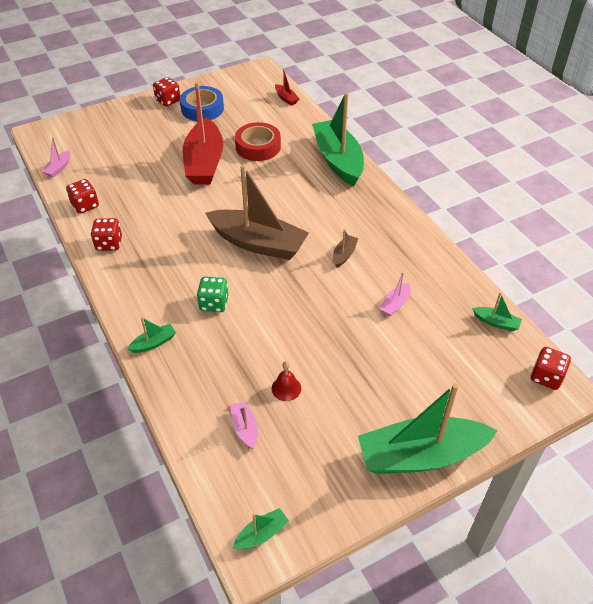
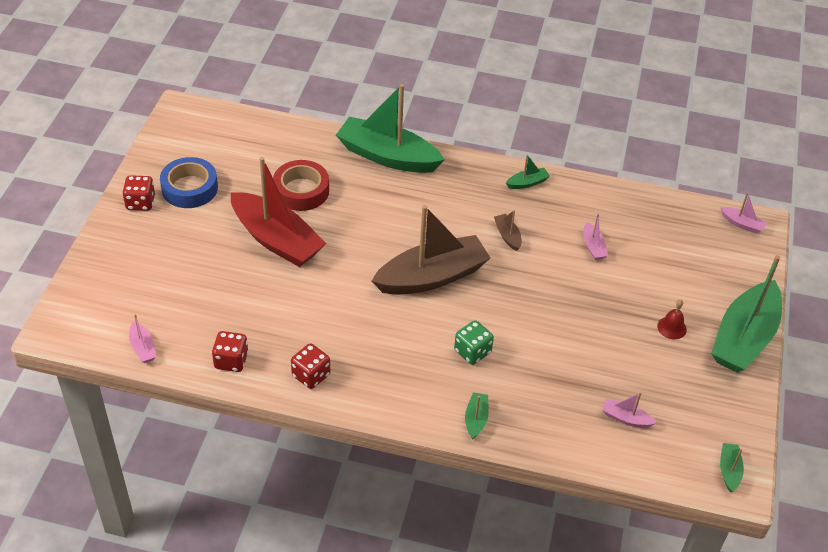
camera: 50 degrees left, 0 degrees up
red bell [272,362,301,401] -> red bell moved to [657,300,687,339]
red boat [275,69,299,106] -> none
green boat [472,292,522,331] -> green boat moved to [506,154,550,189]
red dice [531,347,571,390] -> pink boat [721,193,767,234]

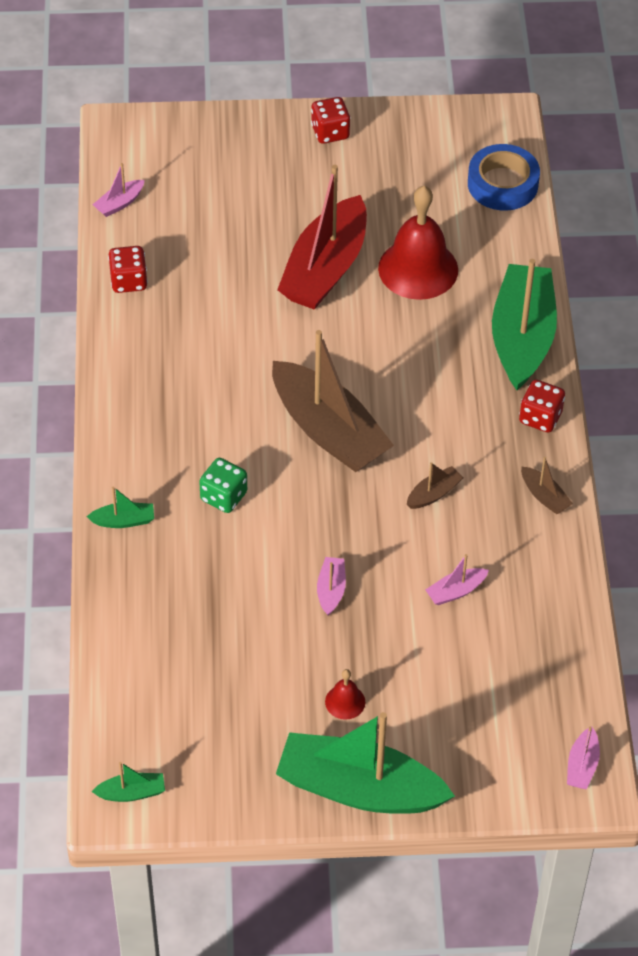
camera: 75 degrees right, 5 degrees up
blue tape [160,157,218,208] -> blue tape moved to [468,144,540,211]
red tape [273,160,329,211] -> red bell [378,186,458,300]
red dice [291,343,330,389] -> red dice moved to [519,380,565,433]
green boat [506,154,550,189] -> brown boat [521,457,573,514]
pink boat [602,392,656,428] -> pink boat moved to [317,557,346,615]

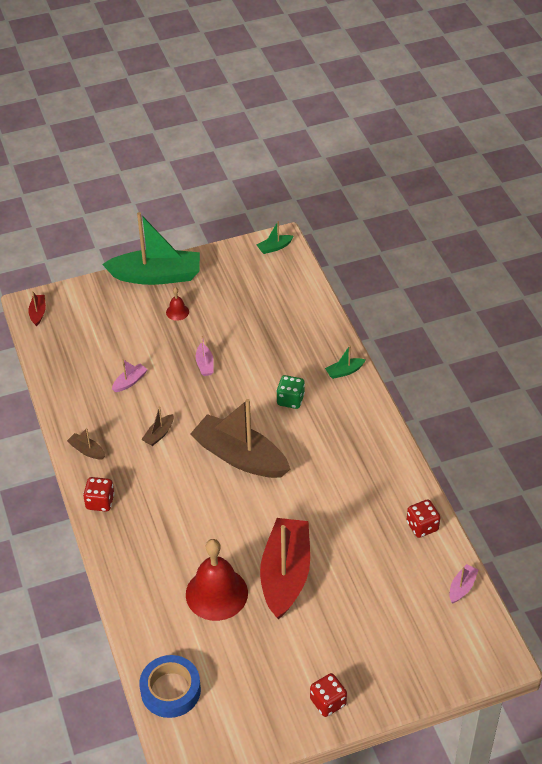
camera: 165 degrees right, 5 degrees down
green boat [492,259,557,390] -> none
pink boat [567,726,600,789] -> red boat [28,291,46,327]

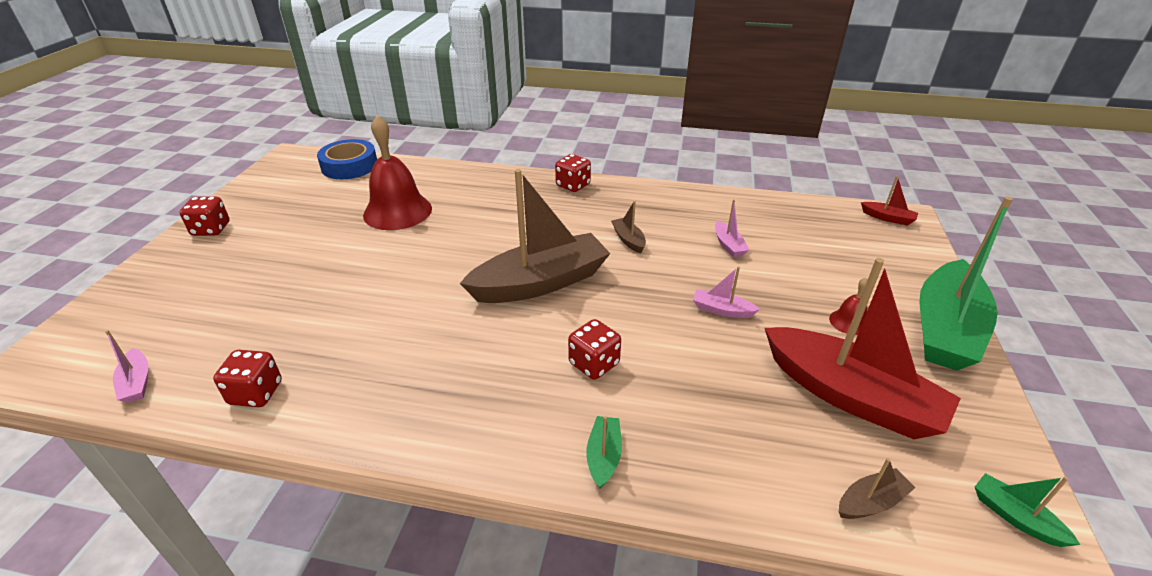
camera: 120 degrees right, 10 degrees down
brown boat [67,428,105,459] -> brown boat moved to [839,458,916,519]
green boat [256,221,293,254] -> green boat turned 45 degrees counterclockwise [975,473,1080,547]
red boat [260,518,310,620] -> red boat moved to [765,258,961,439]
green dice [276,375,305,409] -> red dice [568,319,621,380]

